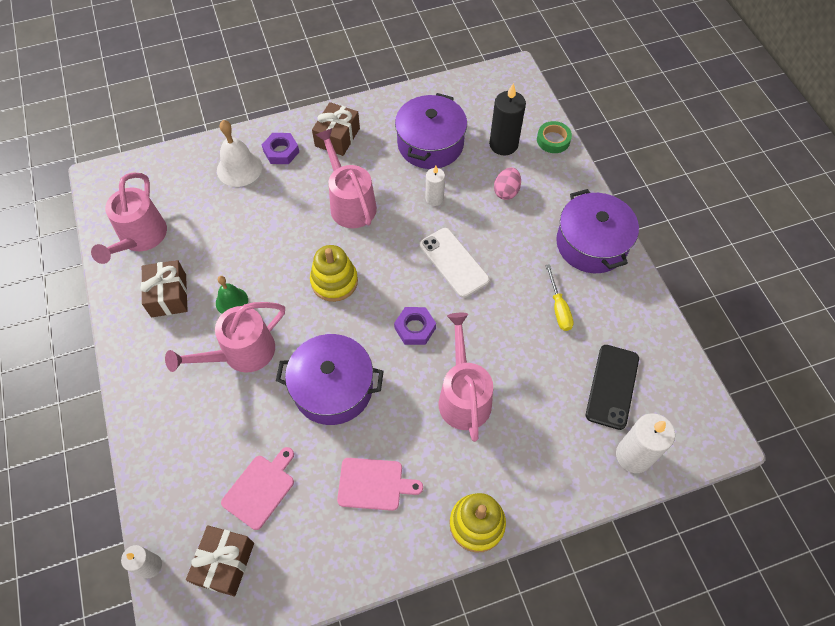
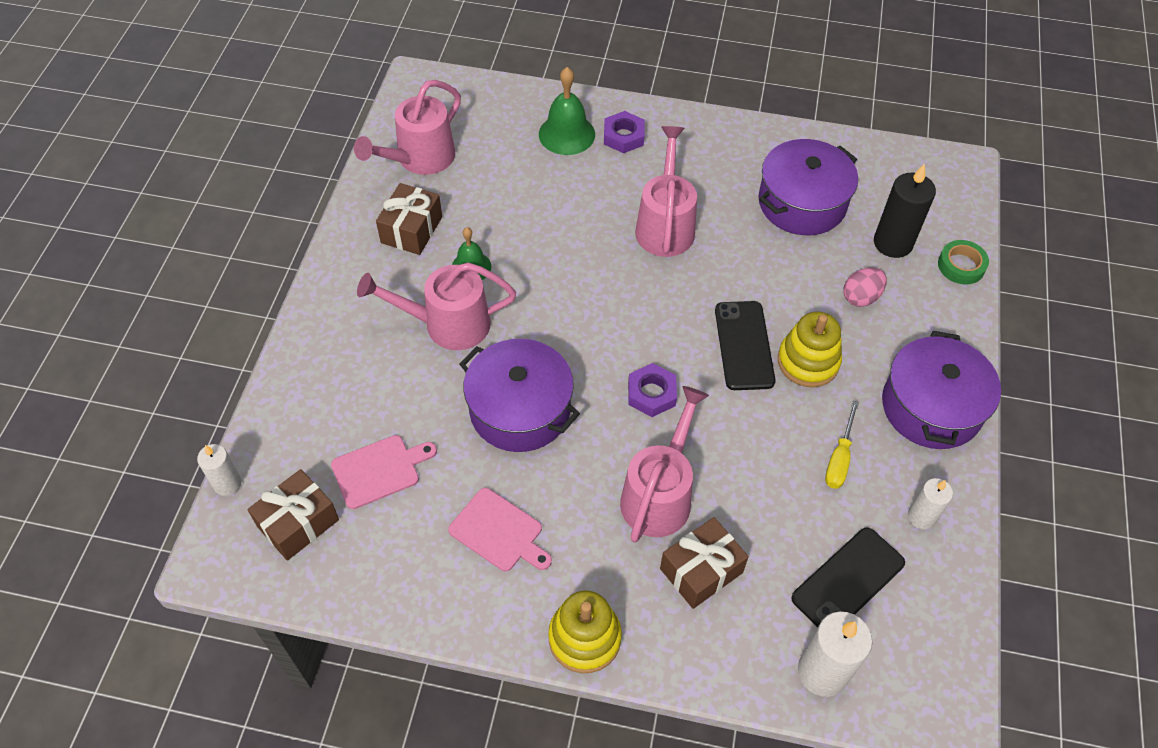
camera: 30 degrees right, 5 degrees down
white bell [217,120,262,187] -> green bell [539,67,595,155]
yellow stacking toy [310,245,358,302] -> yellow stacking toy moved to [778,311,842,387]
brown gift [312,102,360,156] -> brown gift moved to [660,517,749,609]
white phone [420,228,490,298] -> black phone [715,301,776,390]
white candle [426,166,445,206] -> white candle moved to [908,478,953,530]

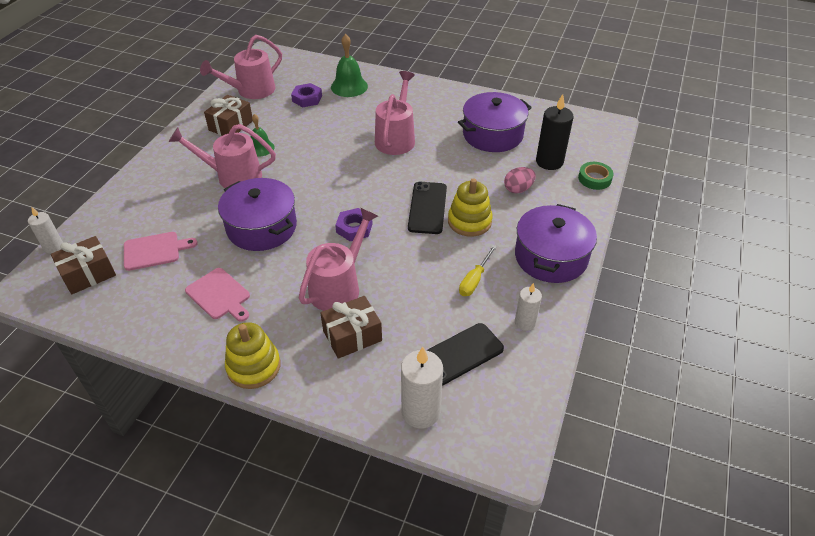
camera: 10 degrees right, 10 degrees down
purple nut [604,111,645,153] -> purple nut moved to [291,83,322,107]

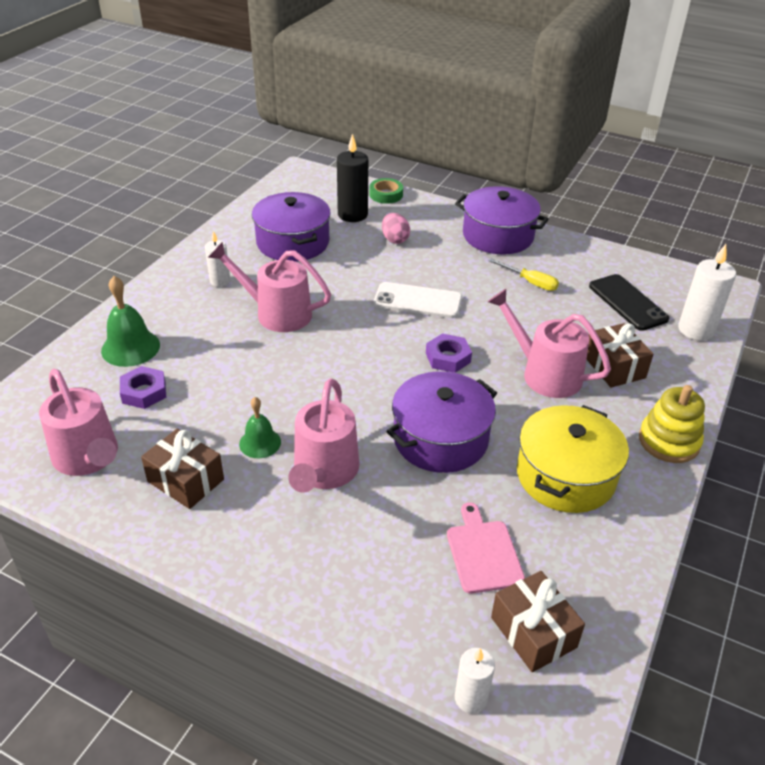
camera: 85 degrees left, 5 degrees down
pink cutting board [185,268,250,322] -> yellow pot [517,405,629,513]
black phone [408,182,447,234] -> white phone [374,282,462,318]
yellow stacking toy [448,178,493,237] -> none
white candle [515,283,542,331] -> white candle moved to [205,231,230,287]

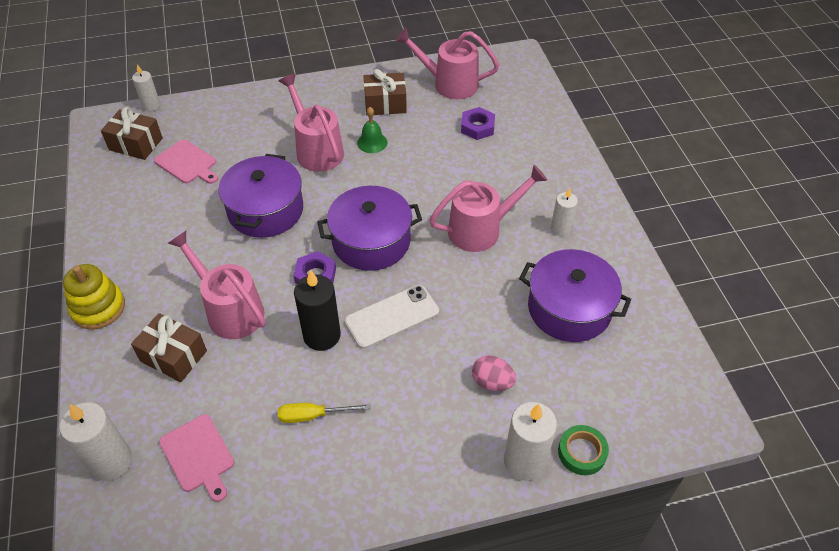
camera: 140 degrees right, 10 degrees up
green bell [101,276,160,367] -> none
black candle [337,134,368,222] -> black candle moved to [294,270,341,351]
purple pot [455,186,549,254] -> purple pot moved to [317,186,422,271]
pink watering can [488,289,611,398] -> pink watering can turned 135 degrees counterclockwise [168,231,265,339]
yellow pot [517,405,629,513] -> none
black phone [589,274,669,331] -> pink cutting board [159,415,234,502]
none -> white candle [504,402,557,480]

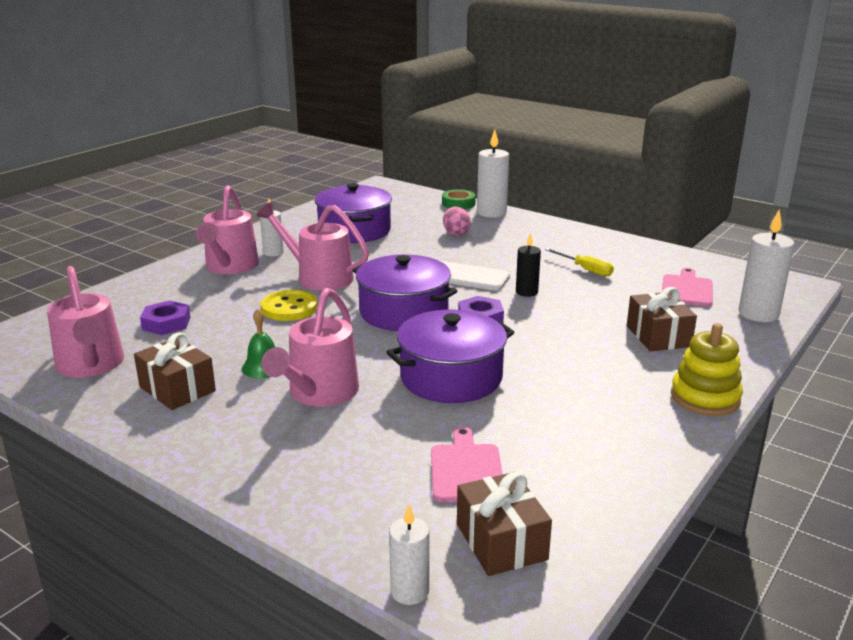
camera: 130 degrees left, 25 degrees down
pink watering can [168,231,265,339] -> pink watering can moved to [196,185,259,274]
black candle [294,270,341,351] -> black candle [516,233,541,297], size x0.61
none -> yellow button [261,290,318,321]

